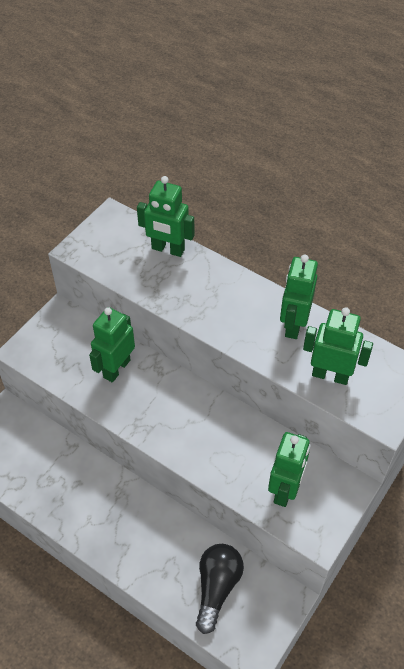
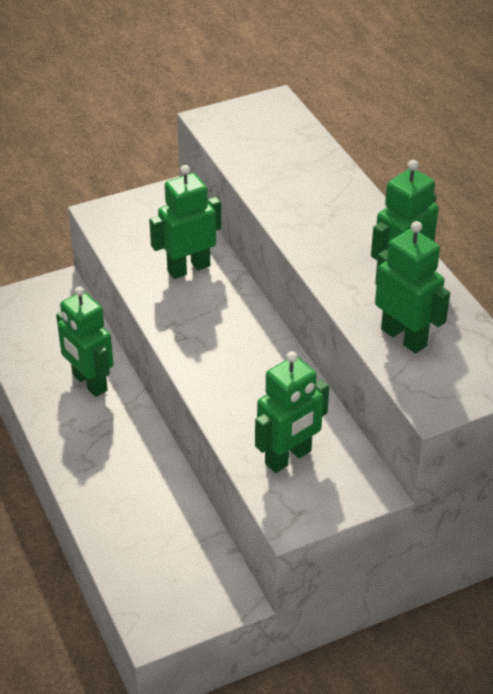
camera: 30 degrees right, 10 degrees down
green robot [137,176,194,257] -> green robot moved to [56,286,113,397]
black light bulb [196,544,244,634] -> none

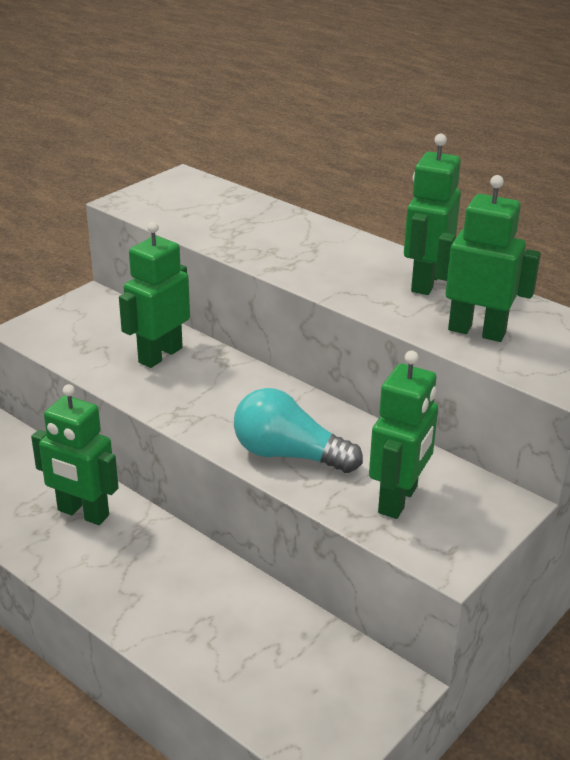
camera: 25 degrees left, 10 degrees down
none -> turquoise light bulb [234,388,363,473]

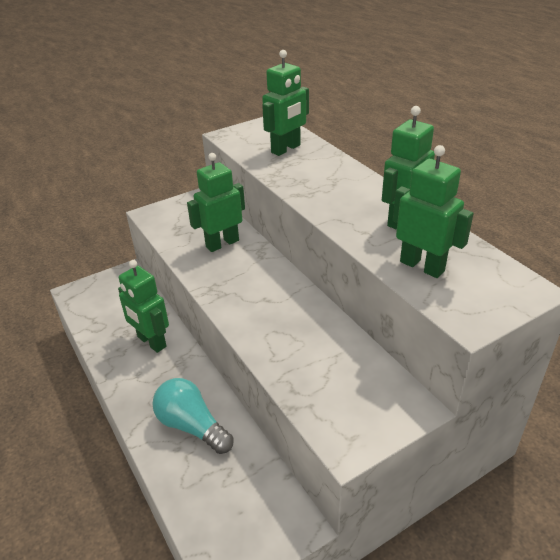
camera: 20 degrees right, 5 degrees up
turquoise light bulb [234,388,363,473] -> turquoise light bulb moved to [152,378,234,454]
green robot [369,351,438,519] -> green robot moved to [262,50,309,156]

